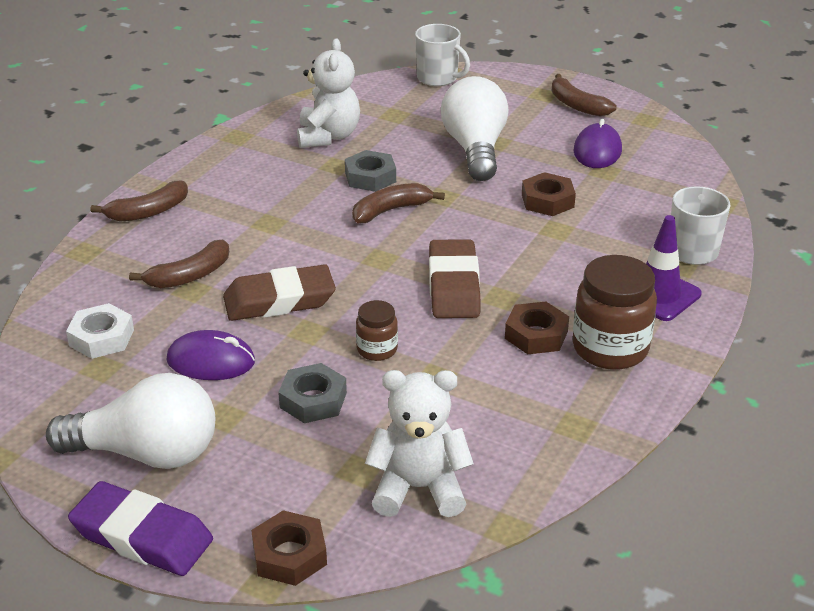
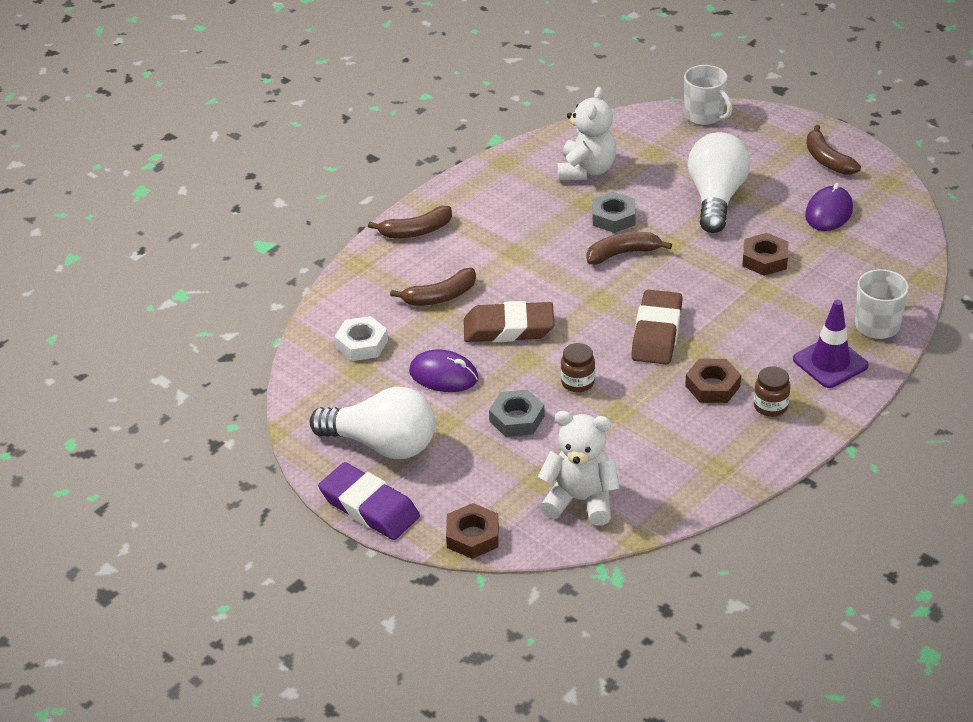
camera: 15 degrees right, 5 degrees up
brown jar [572,255,657,370] -> brown jar [754,366,790,417], size x0.53

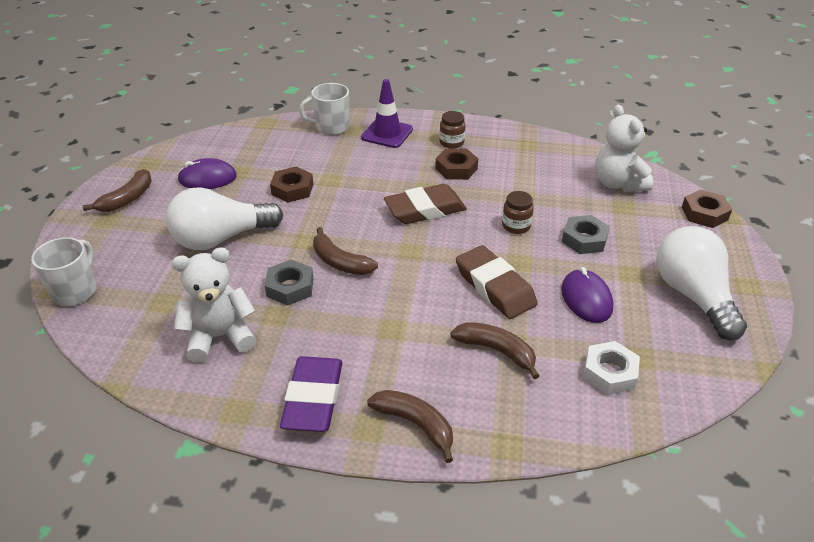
camera: 125 degrees left, 0 degrees up
purple eraser [318,462,420,540] -> purple eraser moved to [280,356,343,432]

